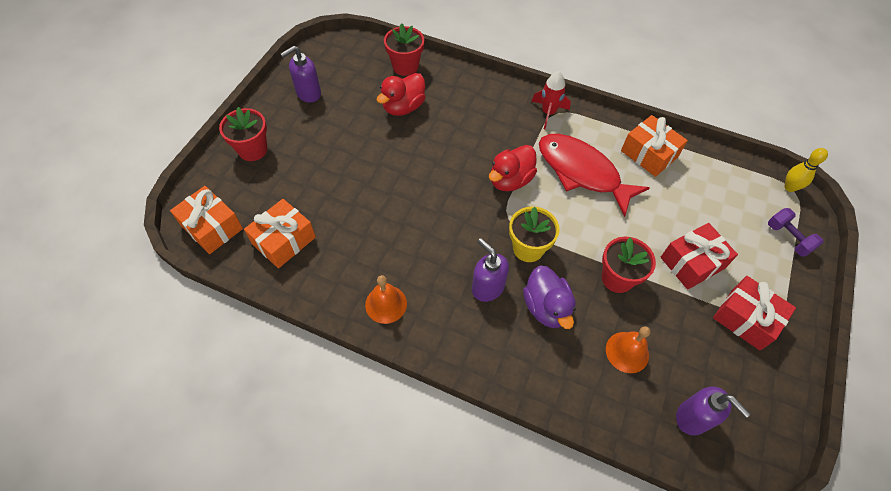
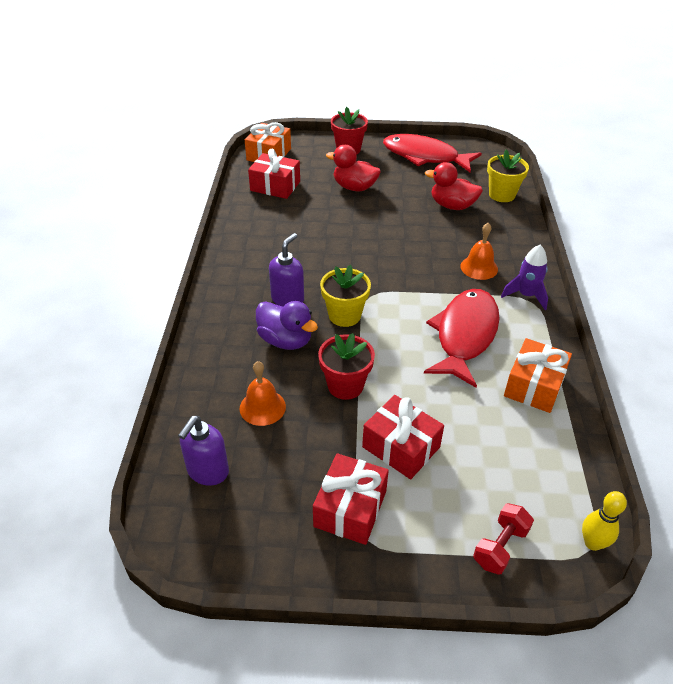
camera: 70 degrees right, 15 degrees down
orange gift [244,199,316,268] -> red gift [248,149,300,199]
purple soap dispenser [280,46,321,103] -> red fish [383,134,482,173]
orange bell [365,275,407,324] -> orange bell moved to [460,223,498,280]
red flower pot [384,23,424,76] -> yellow flower pot [487,150,529,202]
red duck [489,145,537,192] -> red duck moved to [326,145,381,191]
purple duck [523,266,576,329] -> purple duck turned 105 degrees counterclockwise [256,301,318,350]
red rocket [531,71,571,129] -> purple rocket [501,245,548,310]
purple dumbbell [768,208,824,257] -> red dumbbell [473,503,534,575]

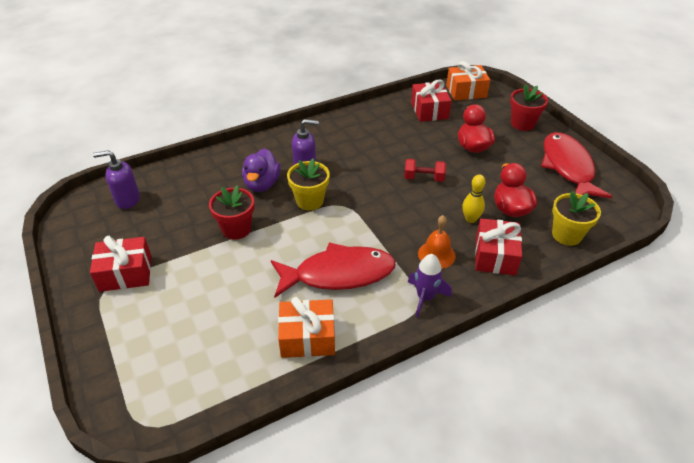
camera: 60 degrees right, 0 degrees up
orange bell [240,361,286,426] -> none
red gift [362,395,444,479] -> red gift moved to [475,218,522,276]
red dumbbell [473,503,534,575] -> red dumbbell moved to [404,159,446,182]
yellow bowling pin [582,491,627,551] -> yellow bowling pin moved to [462,175,486,223]

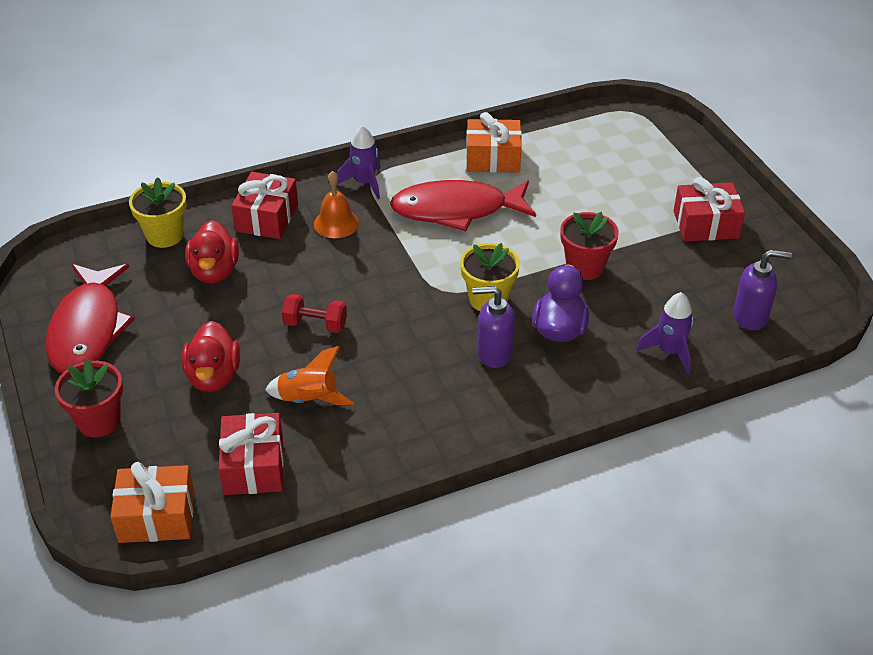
camera: 175 degrees left, 0 degrees up
yellow bowling pin [462,175,486,223] -> none
none -> orange rocket [265,346,354,405]
none -> purple rocket [636,292,693,374]

